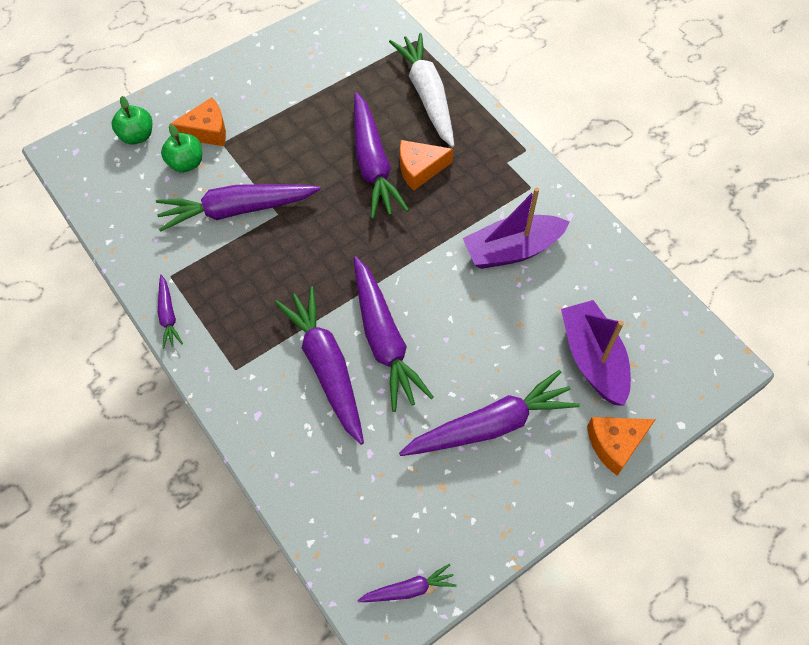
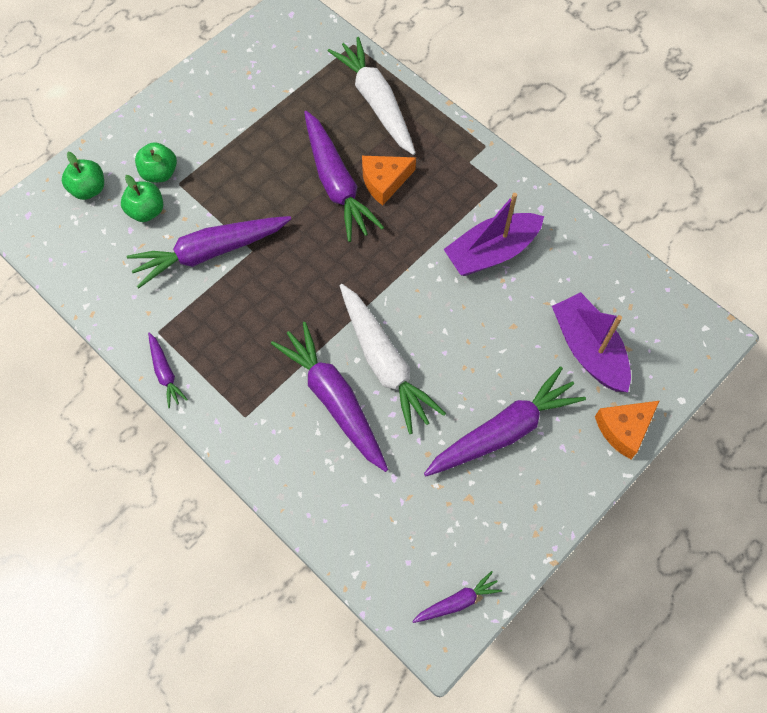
camera: 10 degrees left, 5 degrees up
orange cheese [169,97,226,146] -> green apple [135,142,177,182]
purple carrot [354,256,434,412] -> white carrot [340,284,446,434]

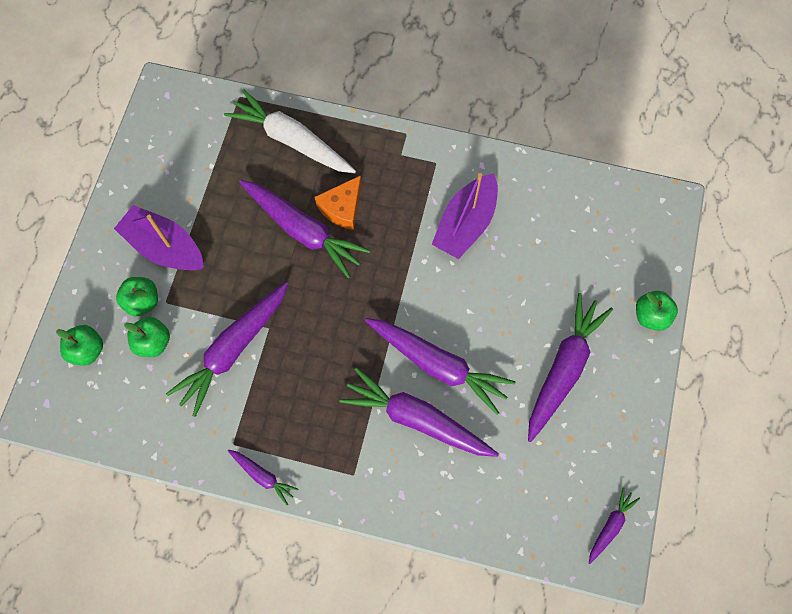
camera: 30 degrees left, 5 degrees up
white carrot [340,284,446,434] -> purple carrot [365,318,515,415]
purple boat [552,292,631,392] -> purple boat moved to [114,205,204,270]
orange cheese [595,401,659,459] -> green apple [636,291,678,331]

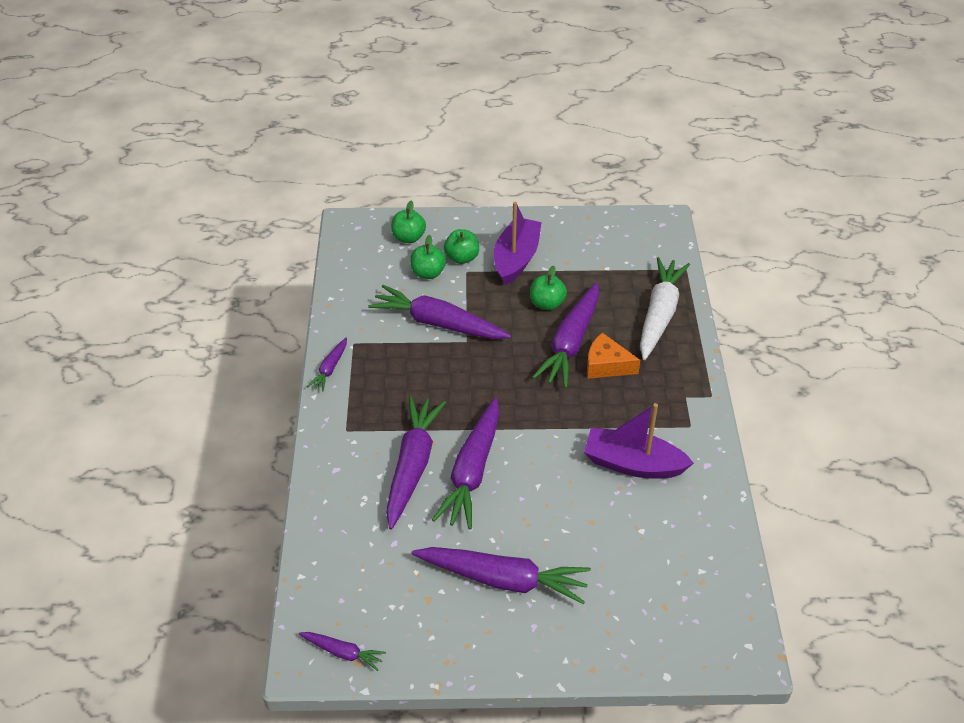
camera: 75 degrees right, 25 degrees down
green apple [636,291,678,331] -> green apple moved to [530,266,567,310]

